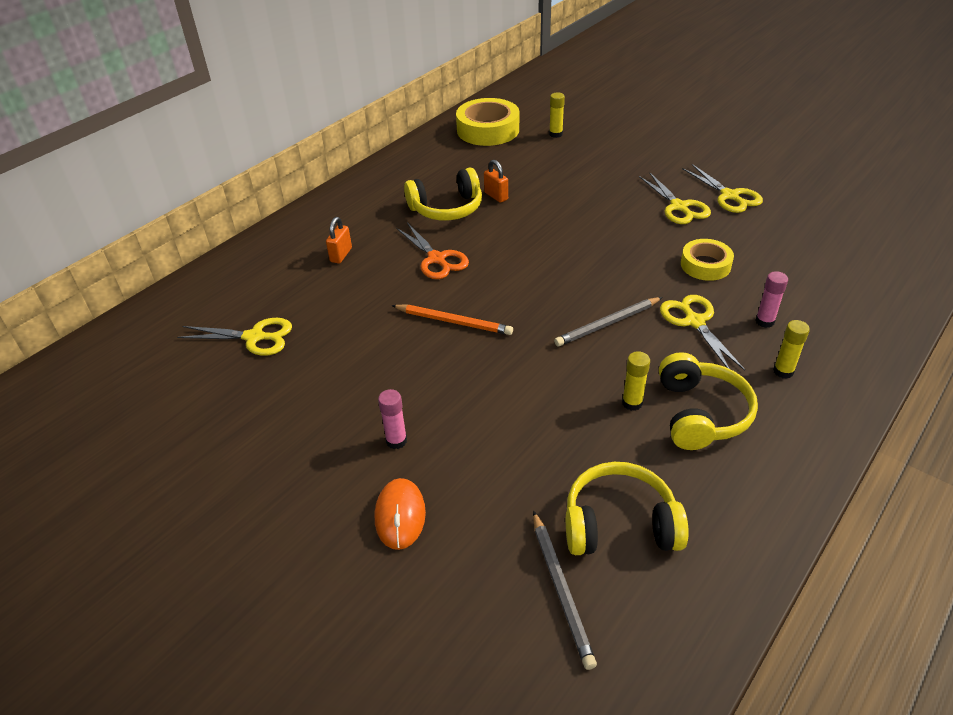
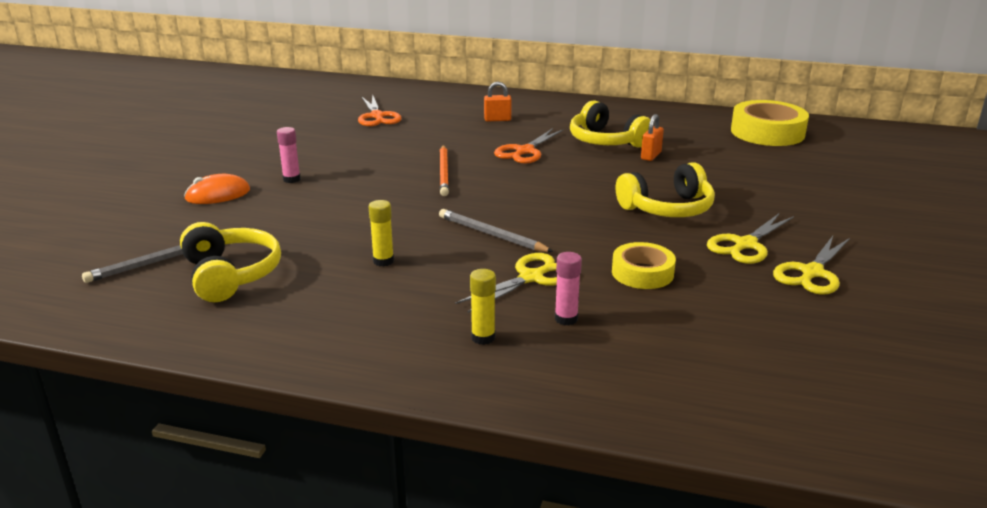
camera: 65 degrees right, 15 degrees down
yellow scissors [177,318,292,356] -> orange scissors [358,94,402,126]
yellow glue stick [549,92,565,138] -> none
yellow headphones [659,352,758,450] -> yellow headphones moved to [616,162,715,217]

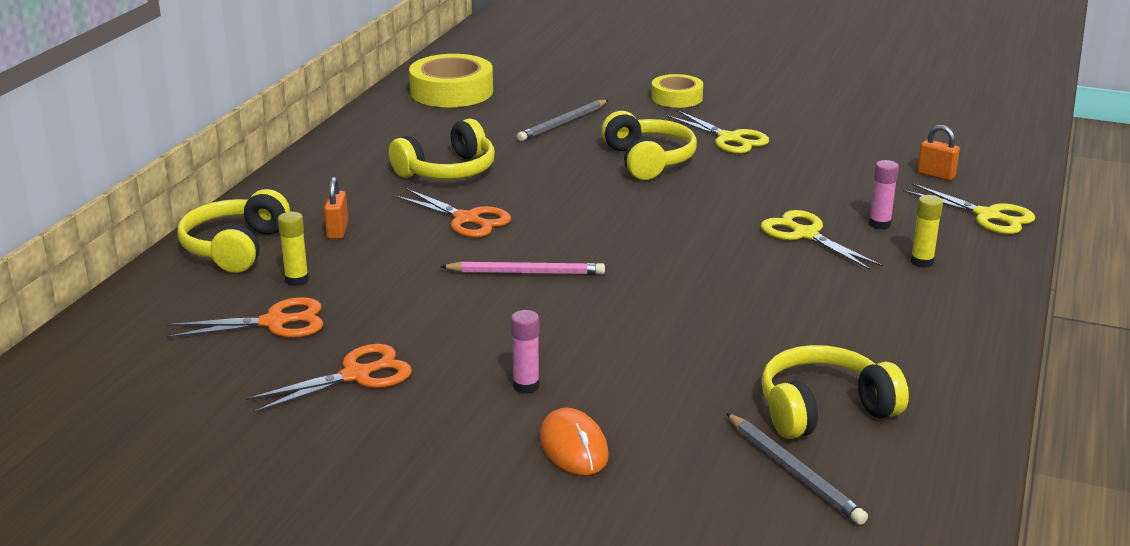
camera: 85 degrees left, 0 degrees up
yellow glue stick [368,200,394,266] -> yellow glue stick moved to [278,212,309,286]
grey pencil [439,209,553,252] -> grey pencil moved to [517,100,608,141]
orange pencil [440,145,449,196] -> pink pencil [440,261,605,275]
yellow tape [612,242,676,289] -> yellow tape moved to [651,74,703,108]
orange padlock [641,114,664,161] -> orange padlock moved to [917,125,960,181]
yellow scissors [773,236,850,295] -> yellow scissors moved to [903,183,1035,234]
none -> yellow headphones [178,189,290,273]
none -> orange scissors [246,344,412,413]

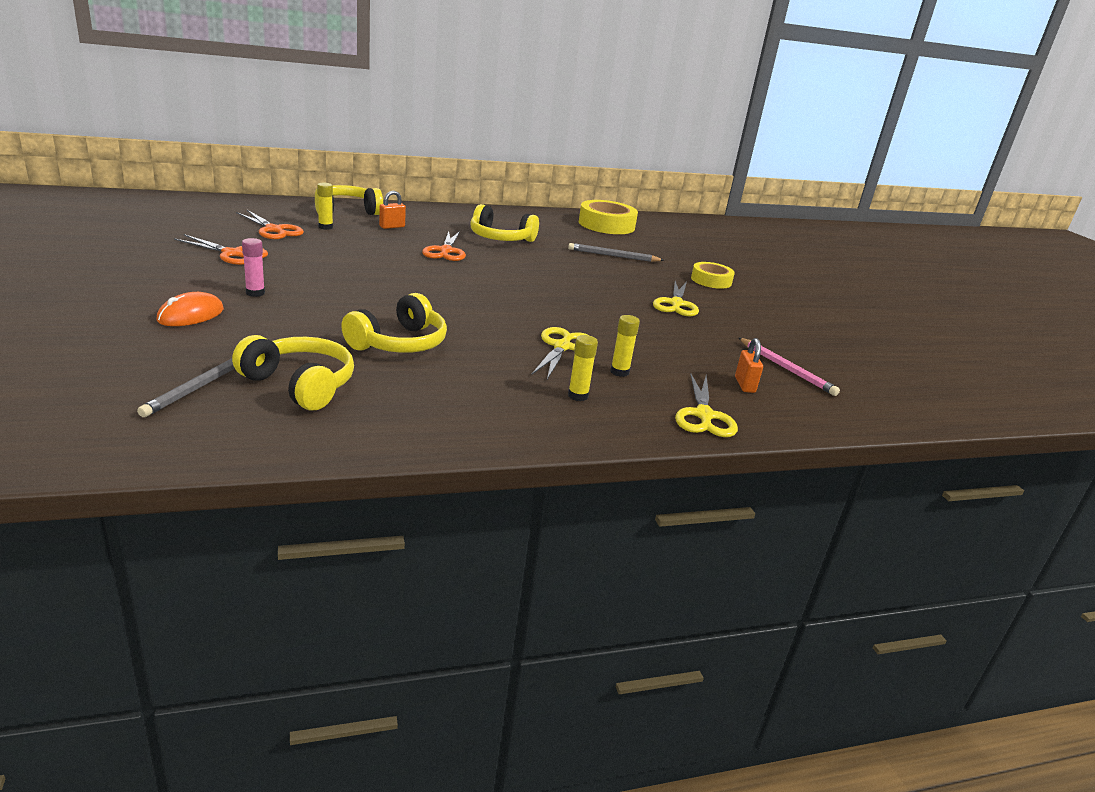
camera: 50 degrees right, 0 degrees up
pink pencil [440,261,605,275] -> pink pencil moved to [738,337,840,396]
yellow headphones [601,111,697,180] -> yellow headphones moved to [341,293,447,353]
pink glue stick [869,160,899,229] -> yellow glue stick [610,315,640,377]

